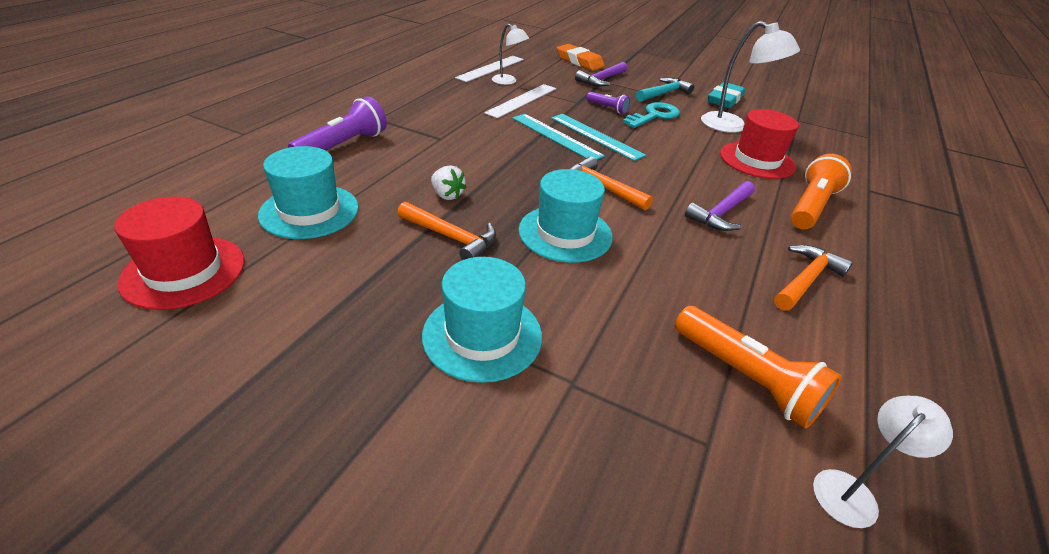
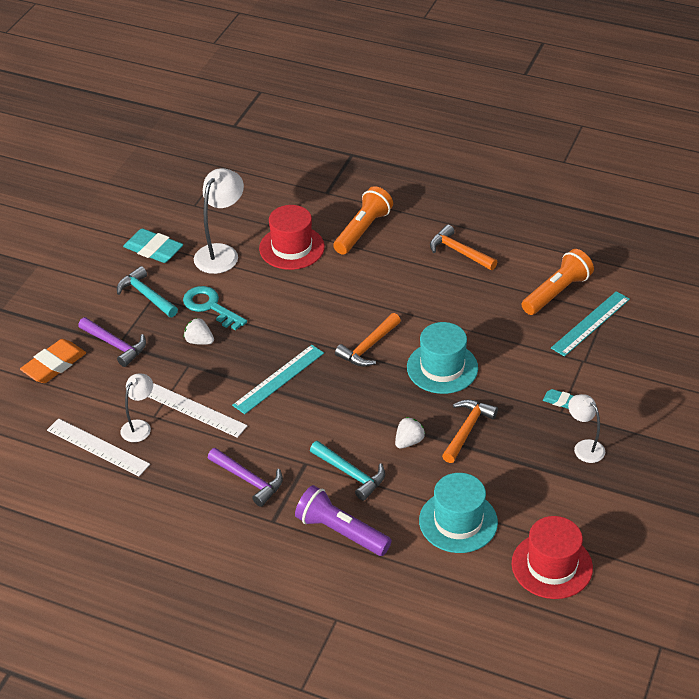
camera: 90 degrees left, 5 degrees up
turquoise hat [422,257,542,383] -> turquoise eraser [543,389,573,409]
turquoise ruler [551,114,646,161] -> turquoise ruler moved to [551,291,630,357]
purple flashlight [586,92,630,114] -> white strawberry [184,318,214,345]
purple hammer [685,181,755,231] -> purple hammer moved to [208,448,283,507]
orange flashlight [791,154,852,229] -> orange flashlight turned 90 degrees clockwise [333,186,393,255]
white lamp [813,396,953,528] -> white lamp moved to [568,394,605,463]
none -> turquoise hammer [310,441,385,501]

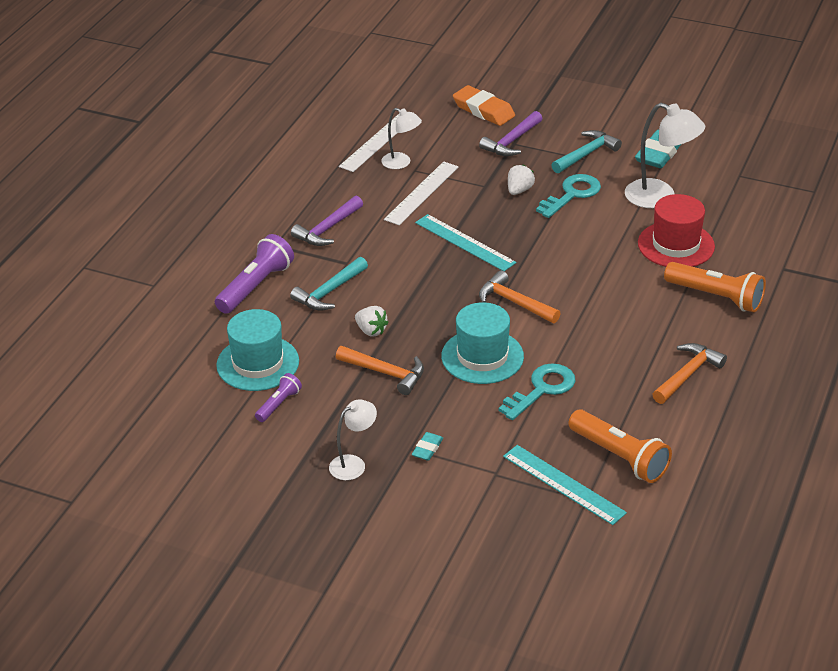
camera: 90 degrees right, 5 degrees down
red hat [512,516,593,599] -> none
none -> purple flashlight [255,373,302,422]
none -> turquoise key [498,363,575,420]

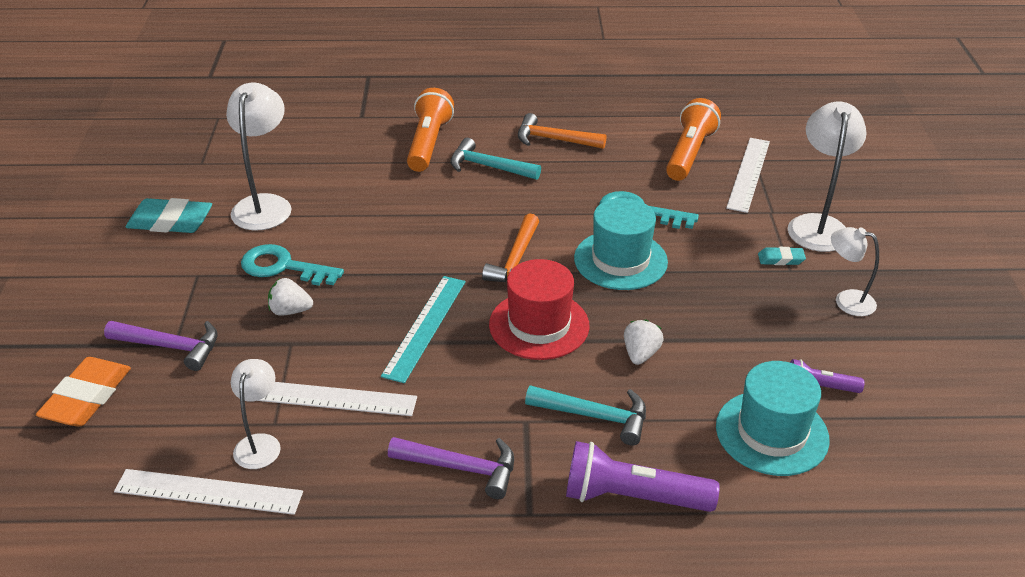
camera: 115 degrees left, 0 degrees up
orange hammer [336,346,424,395] -> none
turquoise ruler [503,445,627,525] -> white ruler [726,138,770,213]
turquoise hammer [551,130,622,173] -> turquoise hammer moved to [450,138,541,180]
red hat [638,194,715,267] -> red hat moved to [489,259,590,360]
none -> white lamp [788,102,866,252]

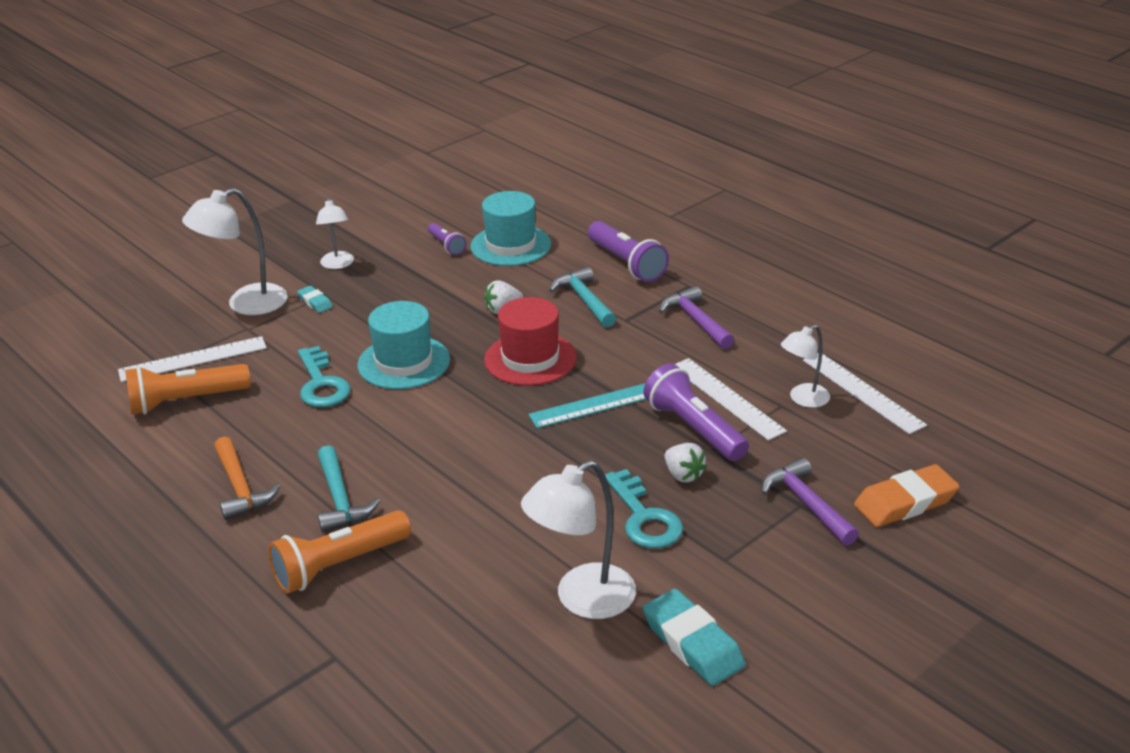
camera: 130 degrees left, 5 degrees down
orange hammer [482,213,539,282] -> none
none -> purple flashlight [643,363,749,461]

